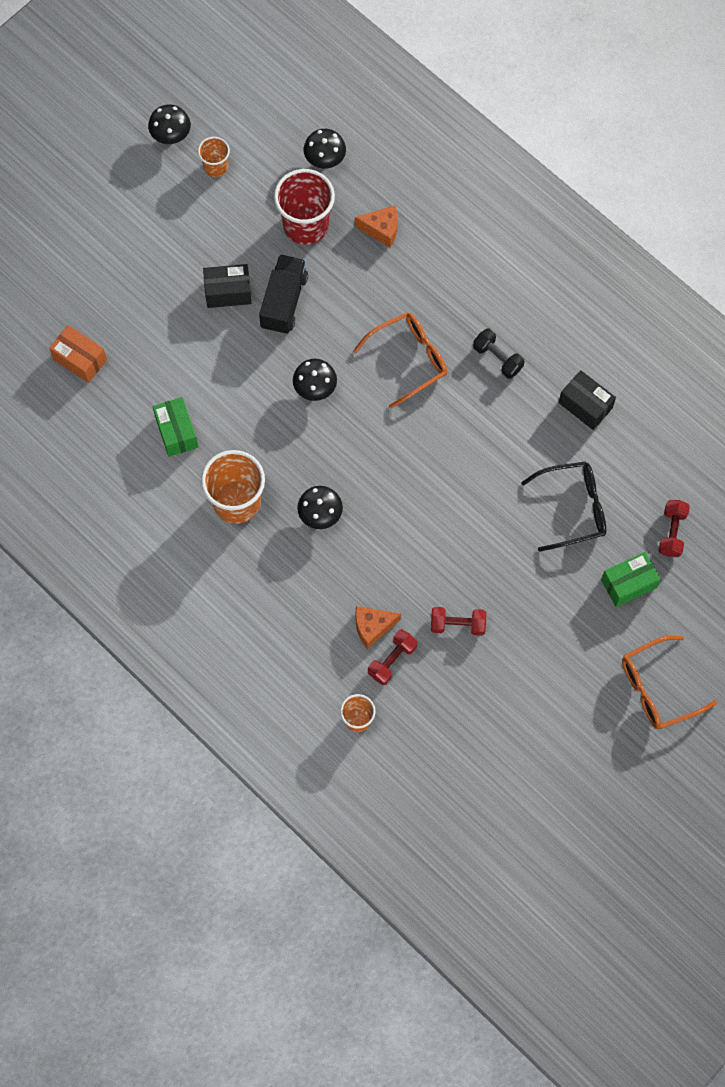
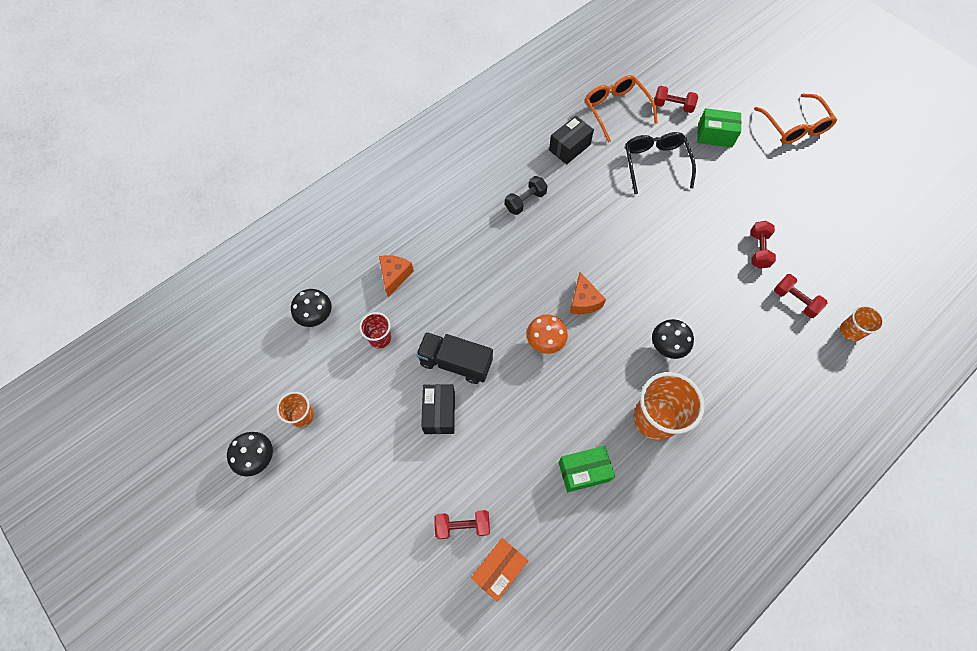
camera: 85 degrees left, 5 degrees down
red cup [274,169,335,245] -> red cup [359,312,391,348], size x0.54
black mushroom [293,359,337,401] -> orange mushroom [527,315,568,354]
orange glasses [353,312,447,409] -> orange glasses moved to [585,75,658,143]
orange cheese [355,606,401,649] -> orange cheese moved to [570,272,606,314]
green box [601,552,661,607] -> green box turned 60 degrees counterclockwise [697,108,741,147]
none -> red dumbbell [435,510,490,539]

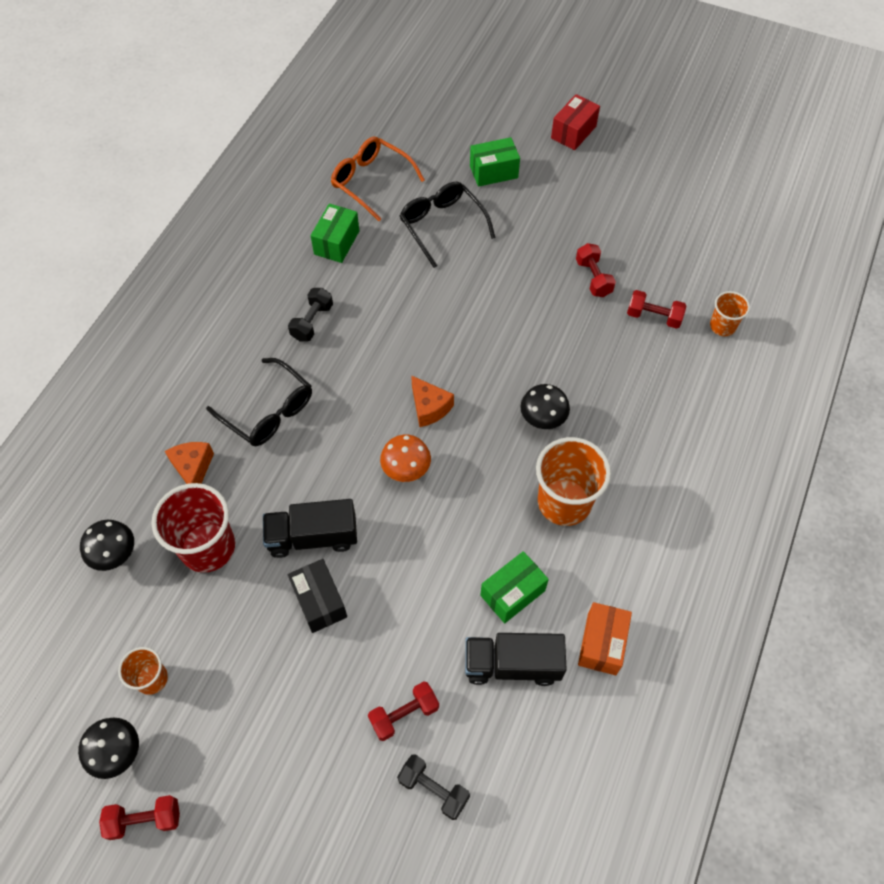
camera: 25 degrees left, 5 degrees down
red cup [359,312,391,348] -> red cup [152,483,235,573], size x1.86
orange box [471,538,528,602] -> orange box moved to [578,602,632,675]
black box [549,116,594,164] -> green box [311,203,359,263]
red dumbbell [654,86,698,113] -> red dumbbell moved to [99,795,180,840]
orange glasses [754,94,837,144] -> red box [551,94,600,150]
none -> black glasses [206,358,312,446]
none -> black dumbbell [397,754,470,820]
none -> black truck [465,633,567,686]

